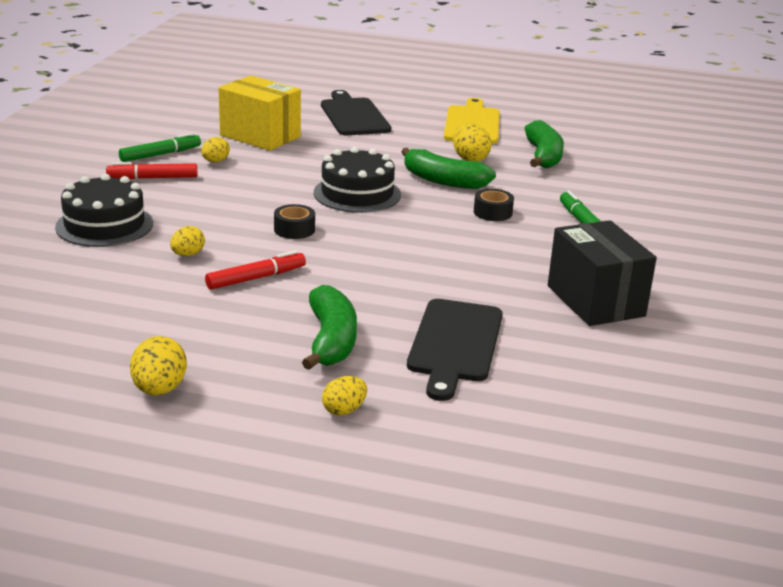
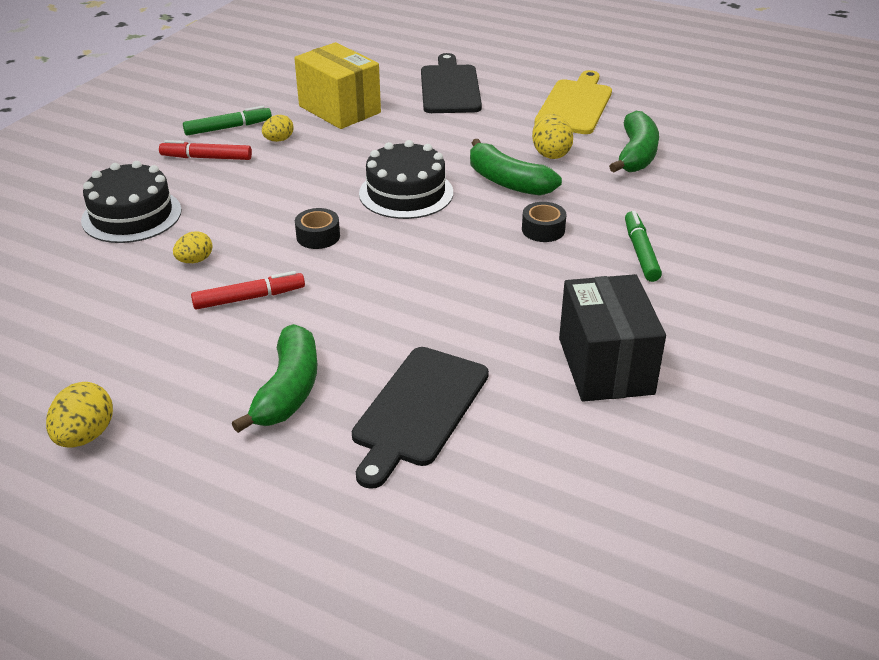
camera: 15 degrees right, 10 degrees up
yellow egg [322,376,367,416] -> none

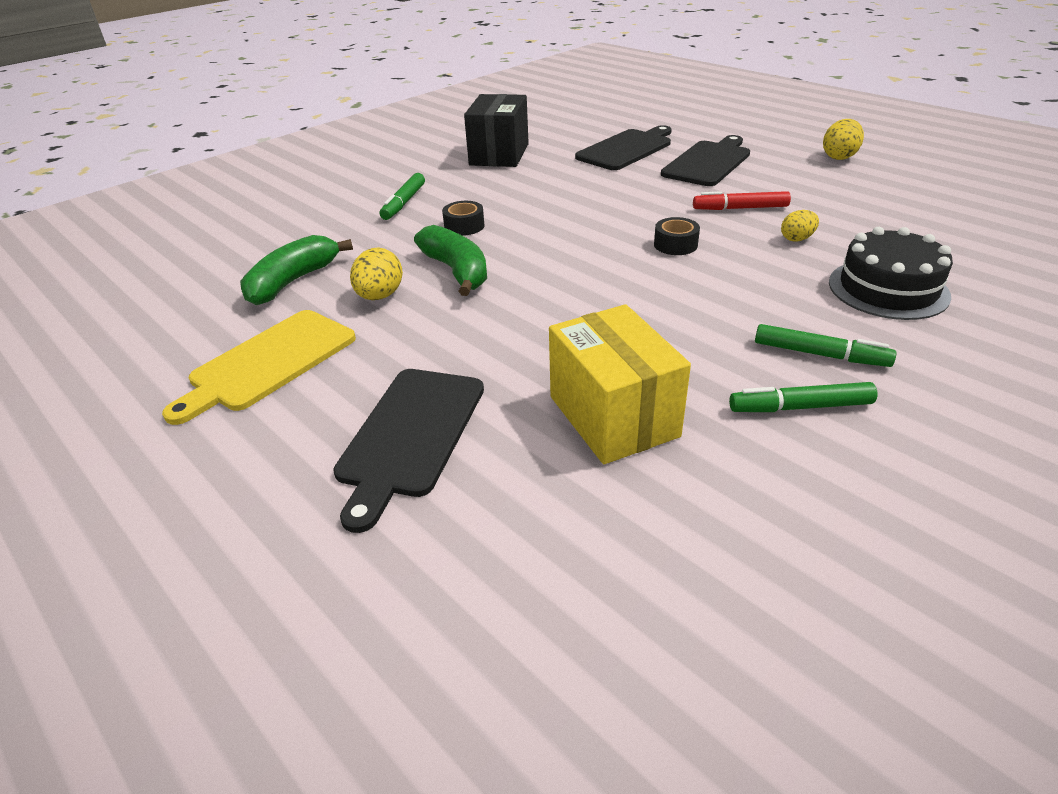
camera: 160 degrees left, 0 degrees up
red marker [159,140,252,160] -> green marker [755,324,897,367]
green banana [232,324,317,433] -> black cutting board [661,135,750,186]
yellow egg [262,115,294,142] -> none
black cake [359,140,453,219] -> none

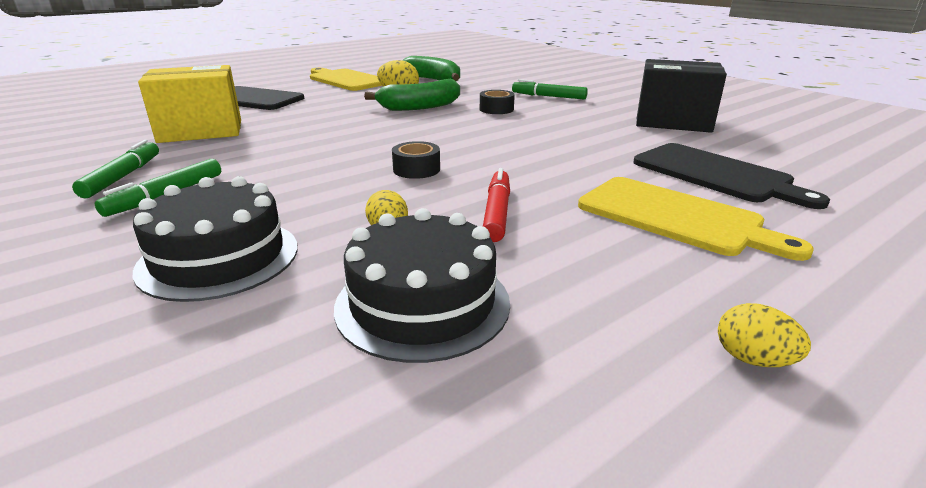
camera: 95 degrees right, 10 degrees down
black cutting board [661,135,750,186] -> yellow cutting board [578,177,814,261]
yellow egg [823,119,864,160] -> yellow egg [718,303,811,367], size x0.66
none -> black cake [334,208,510,363]

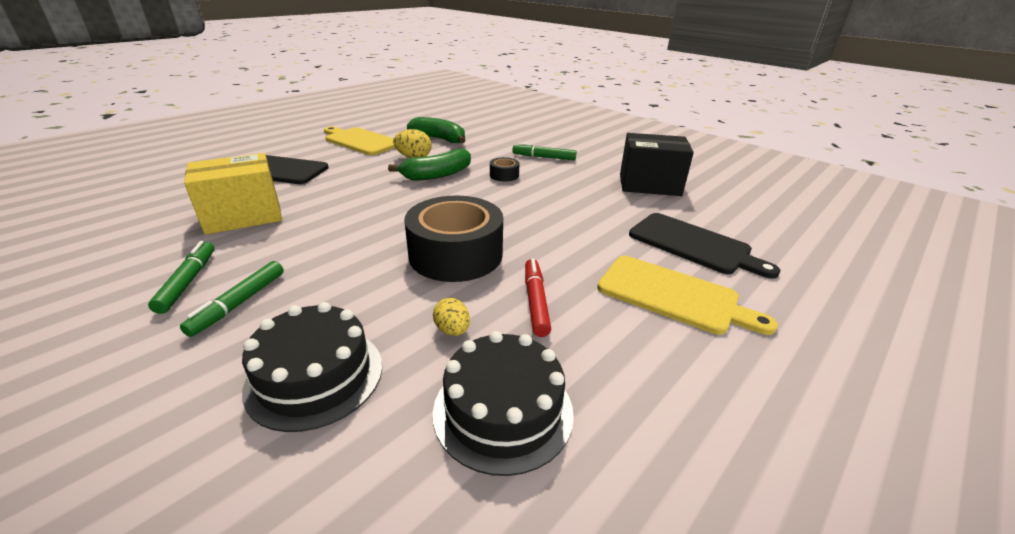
camera: 10 degrees left, 5 degrees up
black tape [392,141,440,179] -> black tape [404,196,503,282], size x2.33
yellow egg [718,303,811,367] -> none

